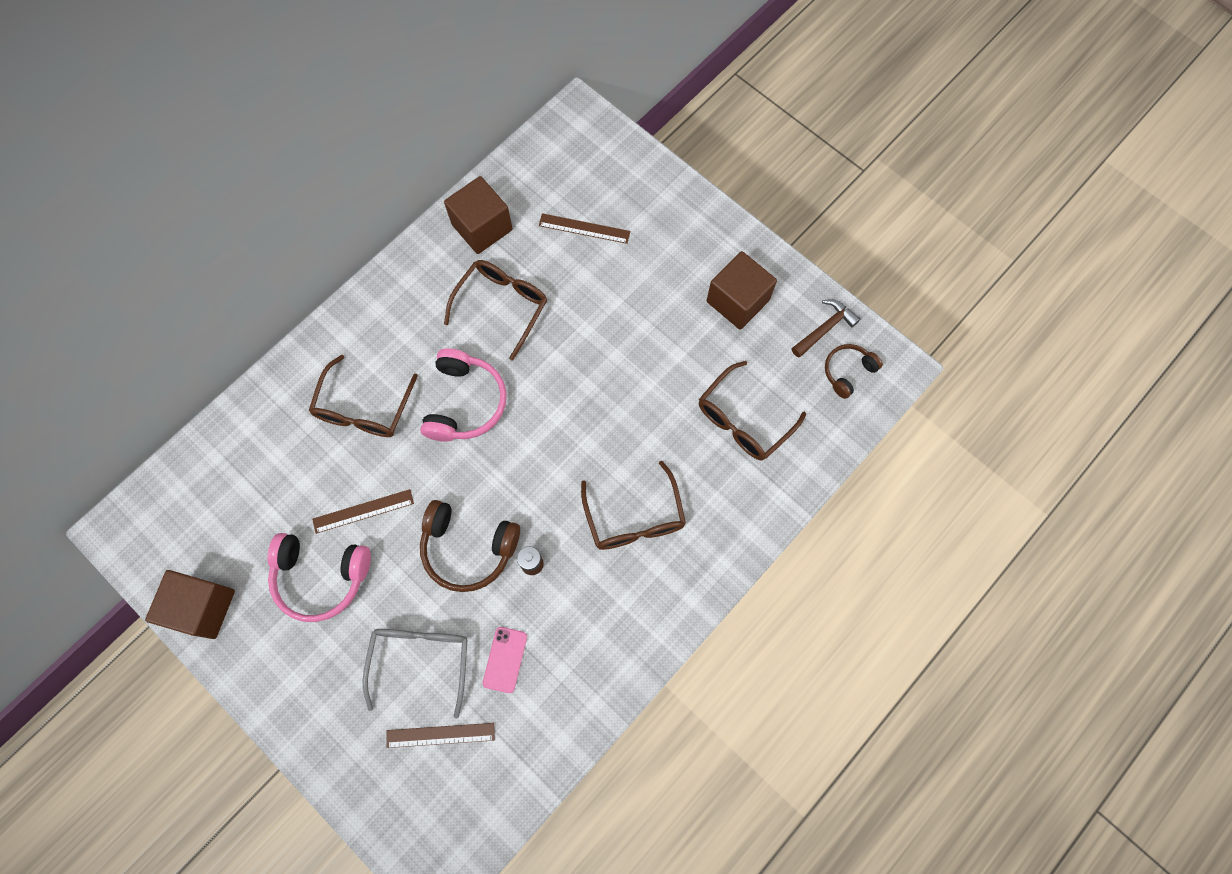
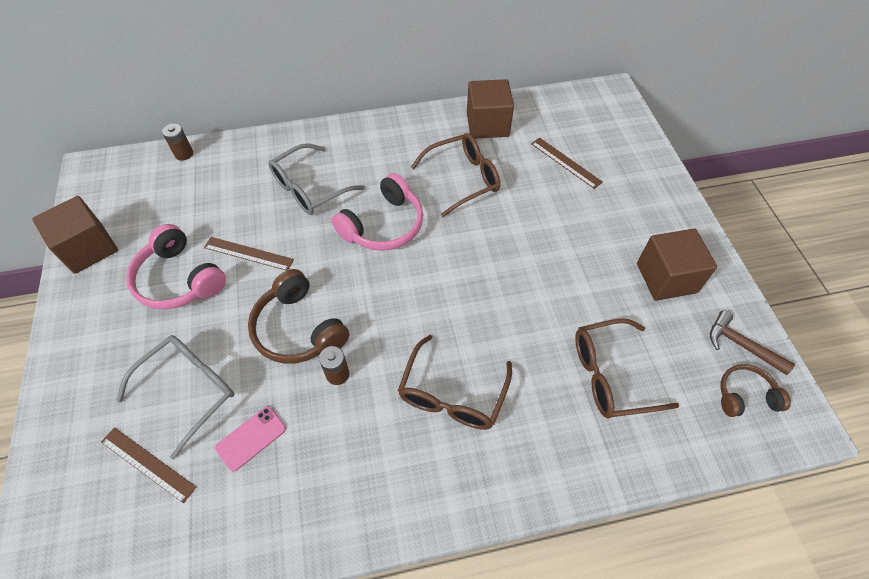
camera: 35 degrees right, 15 degrees down
brown glasses [309,355,418,437] -> grey glasses [268,143,365,215]
brown hammer [791,299,860,358] -> brown hammer turned 135 degrees counterclockwise [710,311,795,375]
none -> brown battery [162,124,193,161]

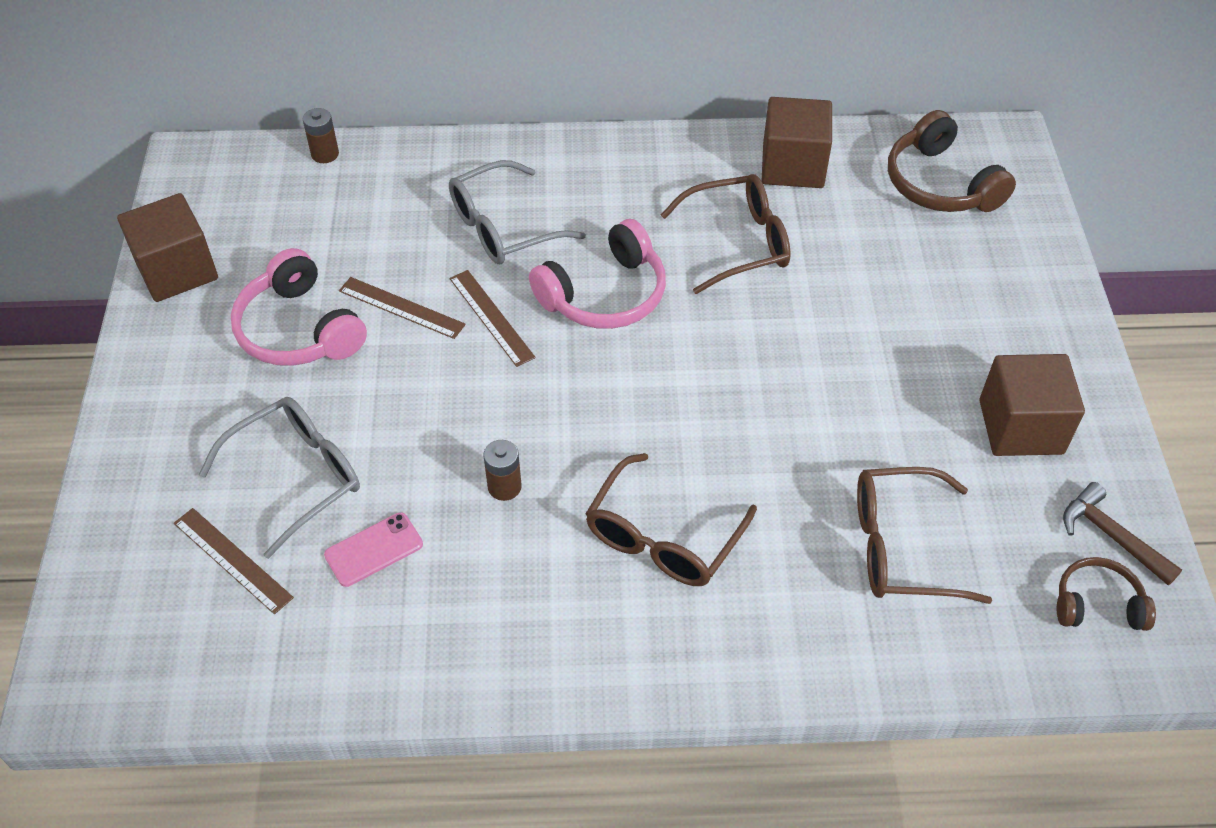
camera: 10 degrees right, 5 degrees down
brown headphones [248,269,349,364] -> brown headphones moved to [888,110,1016,212]
brown ruler [531,137,603,189] -> brown ruler moved to [449,270,536,367]

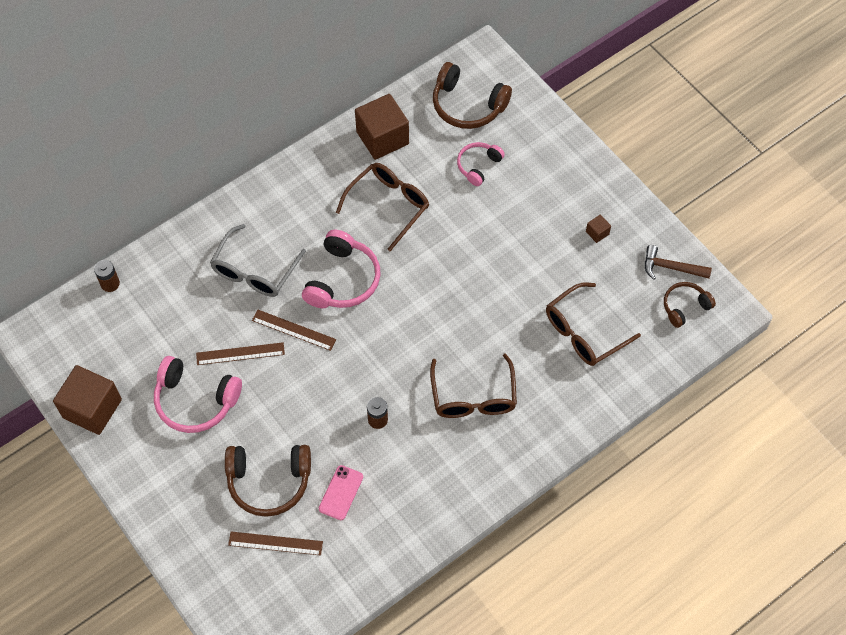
camera: 35 degrees left, 10 degrees up
grey glasses [199,397,360,559] -> brown headphones [225,445,311,517]
brown cube [979,354,1085,456] -> brown cube [586,214,611,243], size x0.42
none -> pink headphones [457,142,505,186]

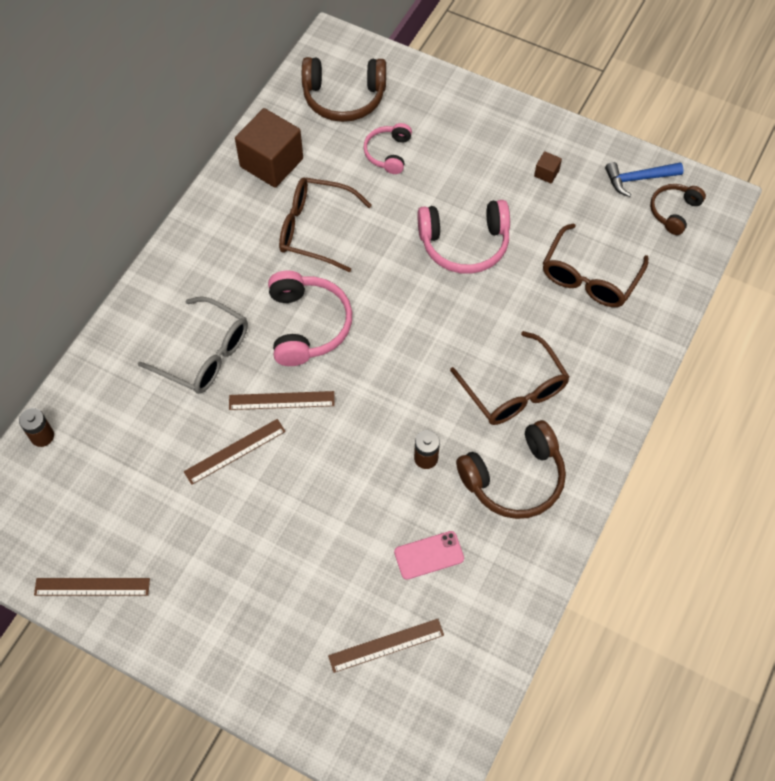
camera: 25 degrees left, 0 degrees up
brown cube [53,365,122,435] -> brown ruler [34,578,150,596]
pink headphones [154,356,242,433] -> pink headphones moved to [417,200,510,274]
grey glasses [210,224,306,297] -> grey glasses turned 60 degrees counterclockwise [138,296,248,394]
brown headphones [225,445,311,517] -> brown headphones moved to [456,420,566,519]
pink phone [319,465,363,520] -> pink phone turned 75 degrees clockwise [394,531,464,580]
brown glasses [336,163,429,251] -> brown glasses turned 90 degrees counterclockwise [279,177,372,272]
brown hammer [645,245,712,280] -> blue hammer [605,162,683,197]

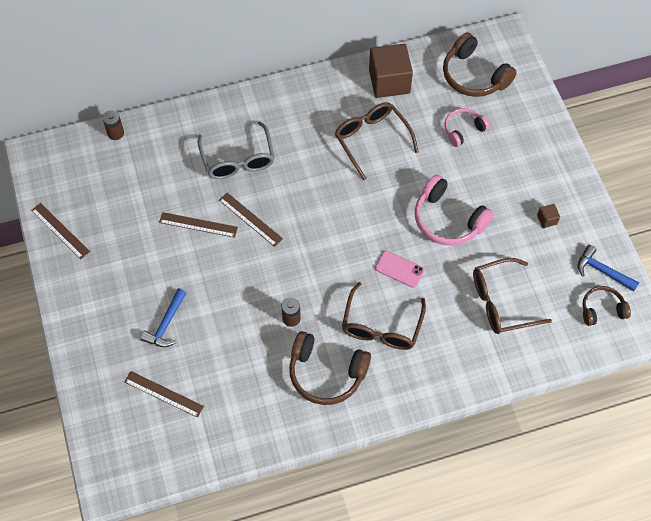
camera: 45 degrees right, 0 degrees up
pink headphones [268,271,352,366] -> none
pink phone [394,531,464,580] -> pink phone moved to [375,251,425,288]
none -> blue hammer [140,289,187,347]

